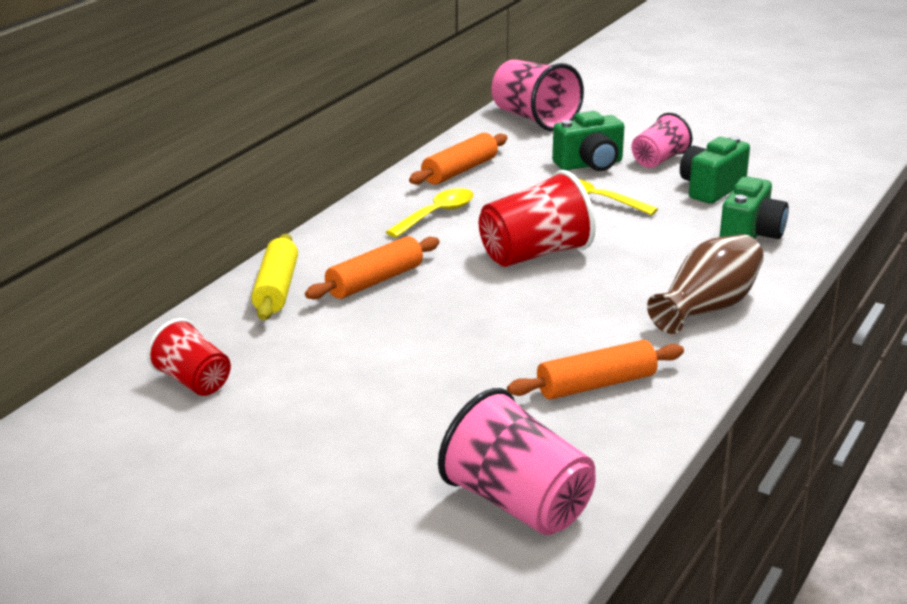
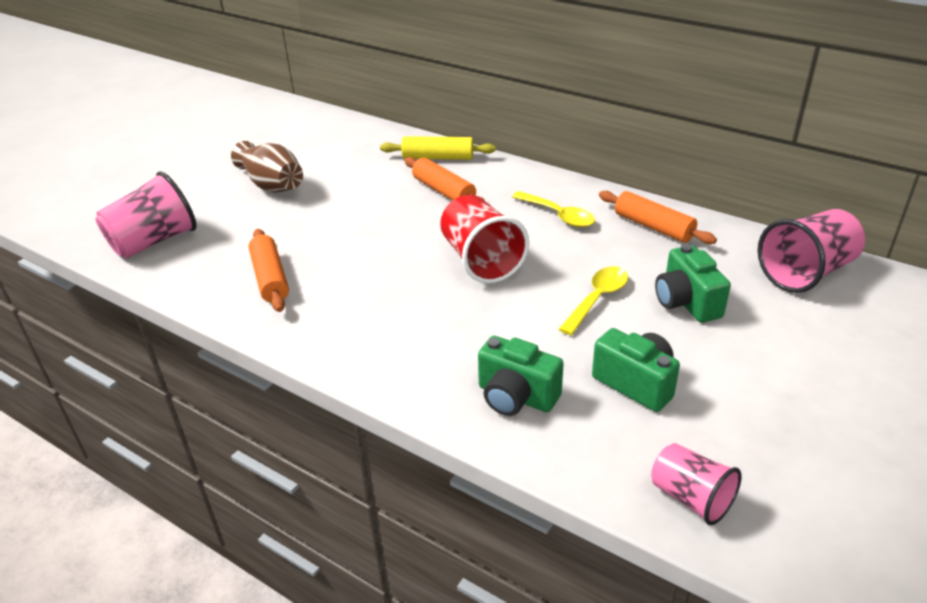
camera: 95 degrees right, 10 degrees up
red cup [147,318,231,396] -> none
pink cup [632,113,692,168] -> pink cup moved to [651,443,742,525]
brown vase [647,234,764,334] -> brown vase moved to [231,141,303,192]

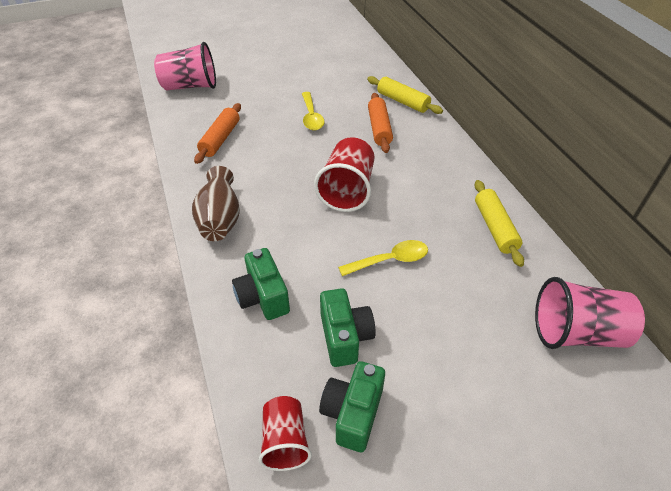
camera: 35 degrees right, 10 degrees up
brown vase [231,141,303,192] -> brown vase moved to [192,166,240,241]
yellow spoon [512,191,595,227] -> yellow spoon moved to [302,92,325,131]
orange rolling pin [599,191,717,244] -> yellow rolling pin [475,180,524,267]
pink cup [651,443,742,525] -> red cup [258,396,312,471]
green camera [655,244,731,323] -> green camera moved to [319,361,385,452]

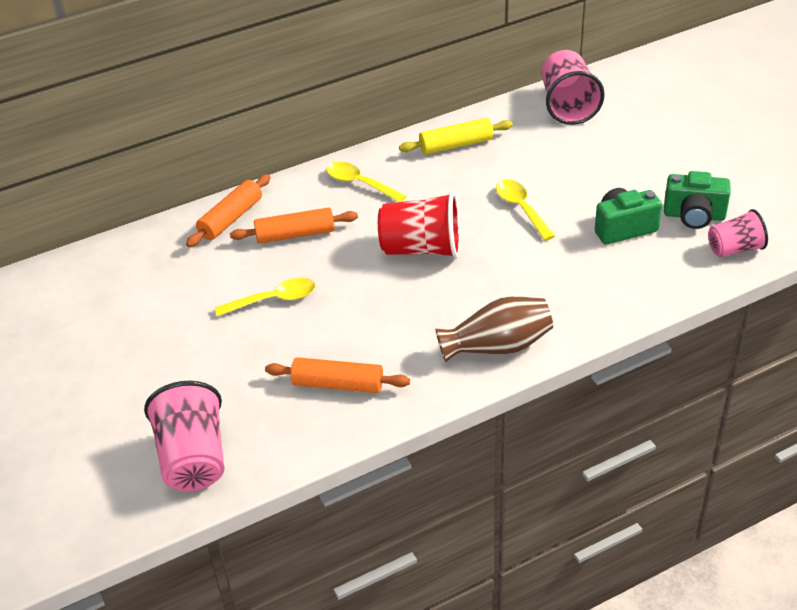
camera: 95 degrees left, 5 degrees down
green camera [232,248,290,320] -> none
red cup [258,396,312,471] -> pink cup [708,209,768,257]
yellow rolling pin [367,76,443,114] -> orange rolling pin [186,174,271,247]
none -> yellow spoon [326,162,407,202]

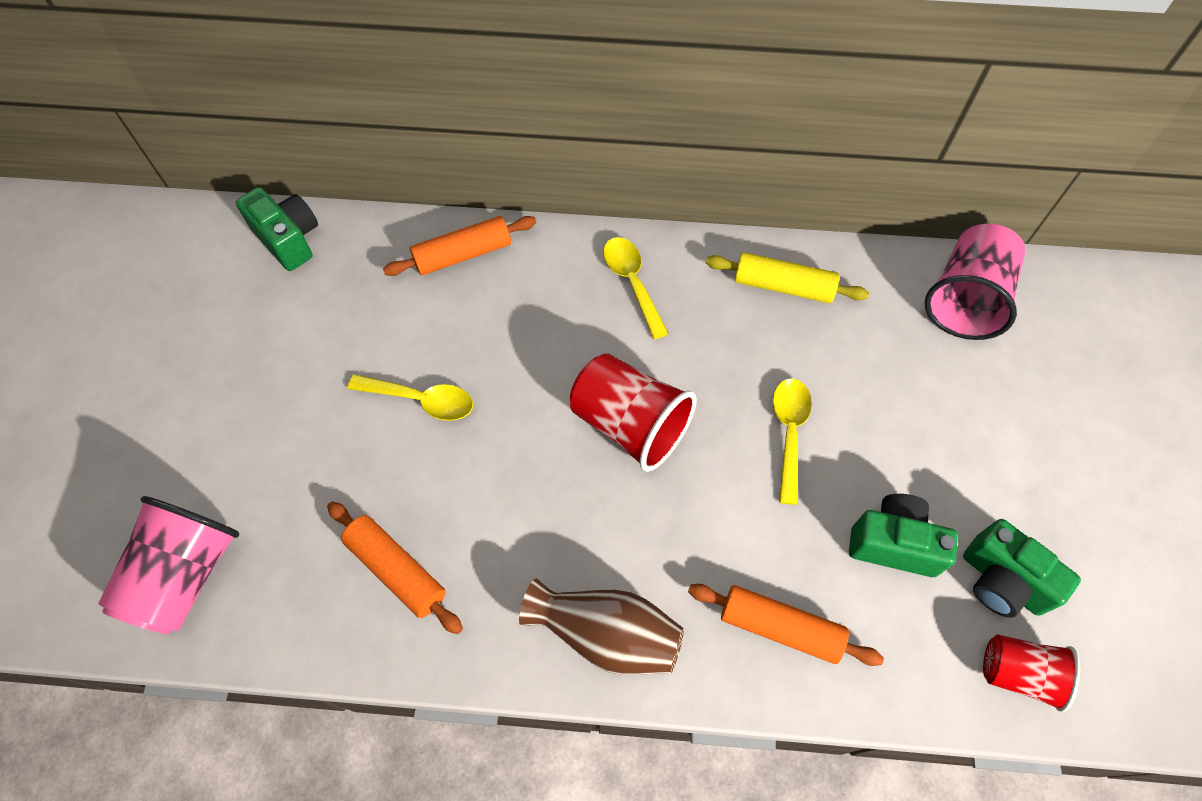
camera: 30 degrees right, 20 degrees up
orange rolling pin [230,207,358,244] -> orange rolling pin moved to [688,584,884,666]
pink cup [708,209,768,257] -> red cup [983,634,1080,712]
none -> green camera [236,187,318,271]

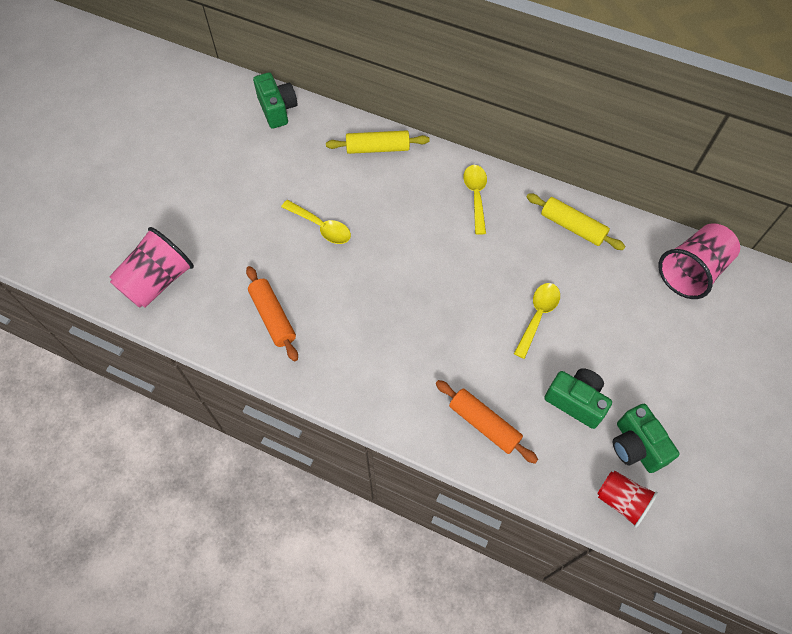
camera: 20 degrees right, 0 degrees up
orange rolling pin [383,216,537,276] -> yellow rolling pin [326,131,430,154]
brown vase [519,579,684,675] -> none
red cup [570,353,697,472] -> none

